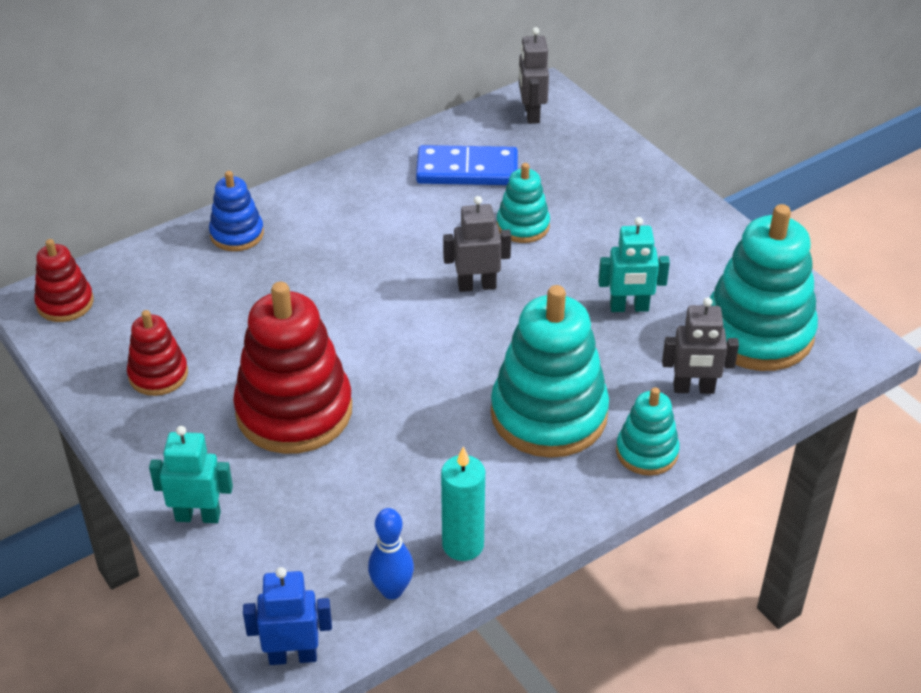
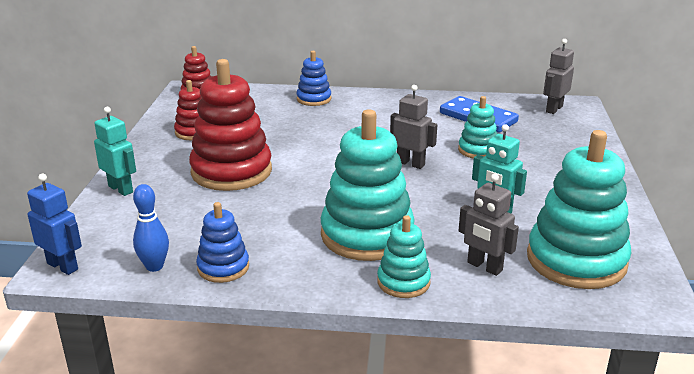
camera: 40 degrees right, 15 degrees down
turquoise candle [441,446,485,561] -> blue stacking toy [196,202,249,283]

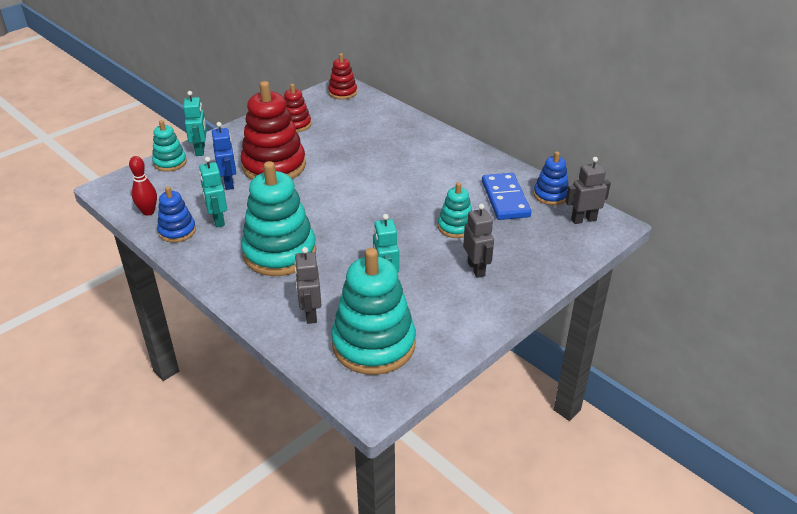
camera: 40 degrees right, 10 degrees up
blue robot [27,174,82,275] -> blue robot moved to [212,122,236,190]
blue bowling pin [133,184,169,272] -> red bowling pin [129,156,157,216]
blue stacking toy [297,51,331,106] -> blue stacking toy moved to [533,151,569,205]
turquoise stacking toy [377,215,431,298] -> turquoise stacking toy moved to [152,120,187,172]
grey robot [390,85,437,169] -> grey robot moved to [463,204,494,278]
none -> turquoise robot [199,157,227,227]

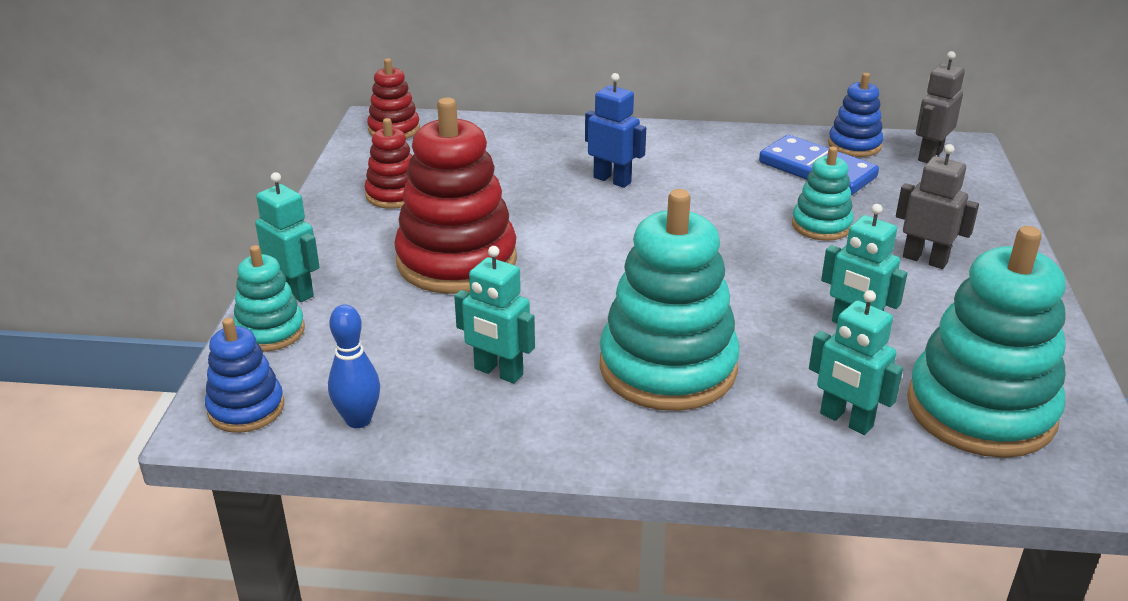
camera: 40 degrees left, 5 degrees down
red bowling pin [129,156,157,216] -> blue bowling pin [328,304,380,428]
blue stacking toy [157,186,196,243] -> blue stacking toy moved to [205,318,284,433]
blue robot [212,122,236,190] -> blue robot moved to [585,73,646,188]
grey robot [294,247,322,324] -> turquoise robot [809,290,903,435]

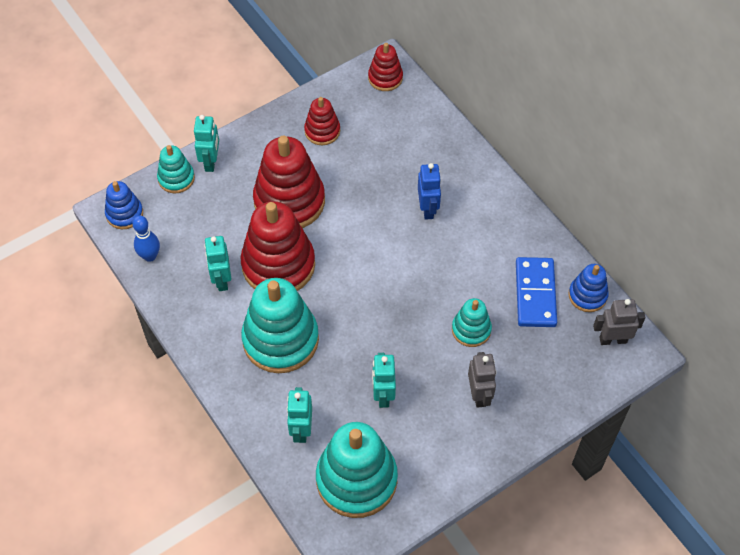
camera: 50 degrees right, 25 degrees up
none -> red stacking toy [240,201,315,291]

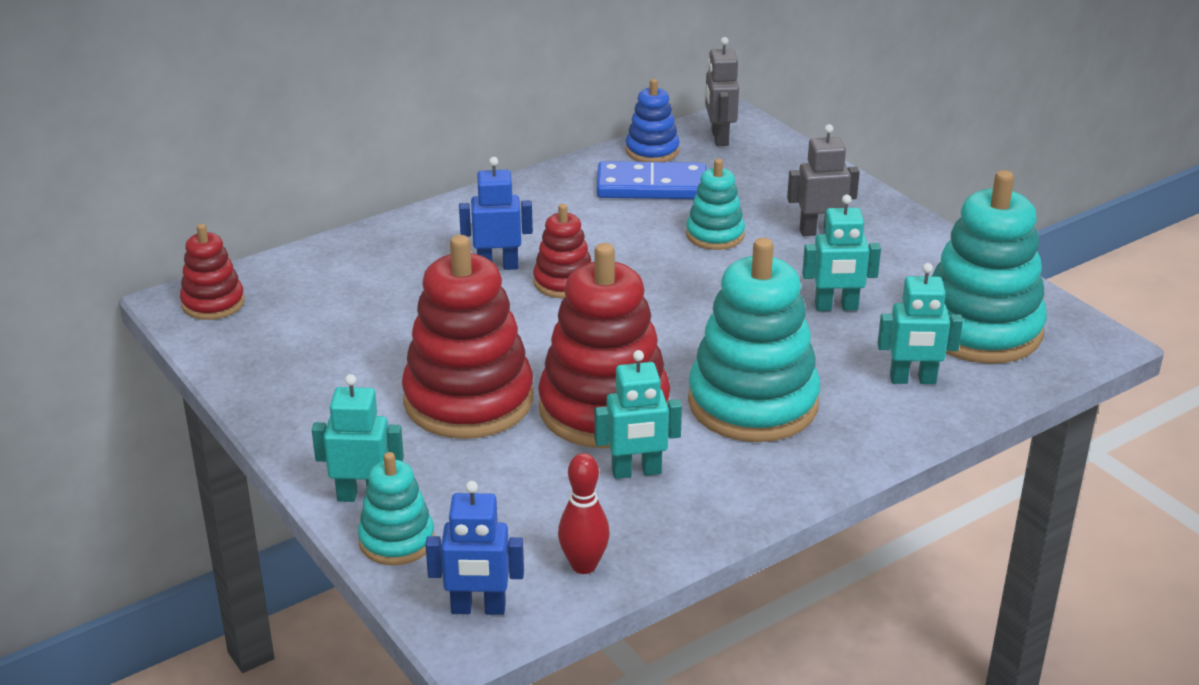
camera: 90 degrees left, 25 degrees down
blue stacking toy [105,181,143,229] -> blue robot [426,481,524,615]
blue bowling pin [132,216,160,262] -> red bowling pin [558,453,610,574]
red stacking toy [304,97,340,145] -> red stacking toy moved to [533,204,591,298]

